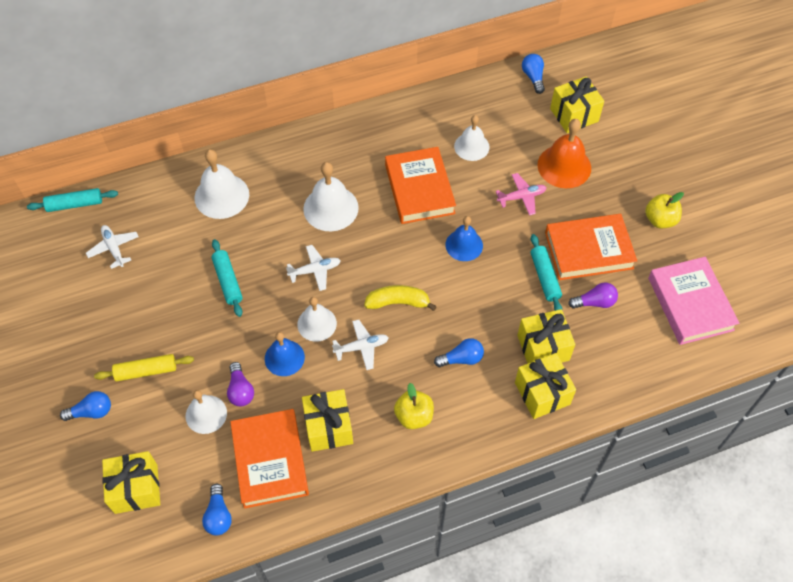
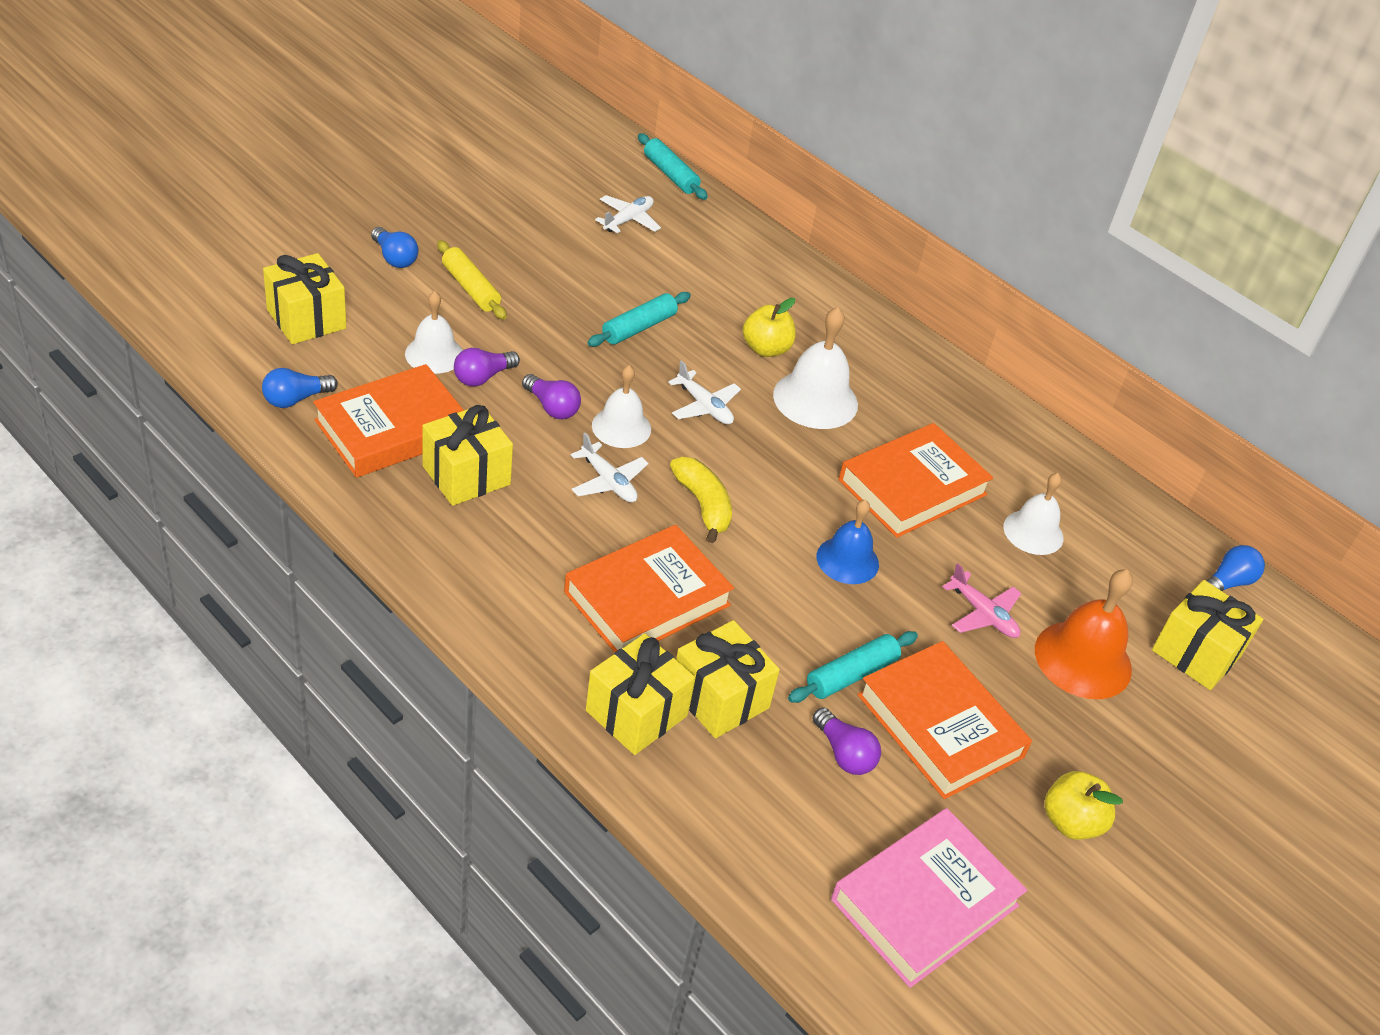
camera: 60 degrees right, 15 degrees down
white bell [194,149,249,219] -> none
blue bell [265,332,305,376] -> purple light bulb [522,374,581,419]
yellow apple [394,383,434,429] -> yellow apple moved to [743,298,796,357]
blue light bulb [434,338,484,367] -> orange book [564,525,734,653]

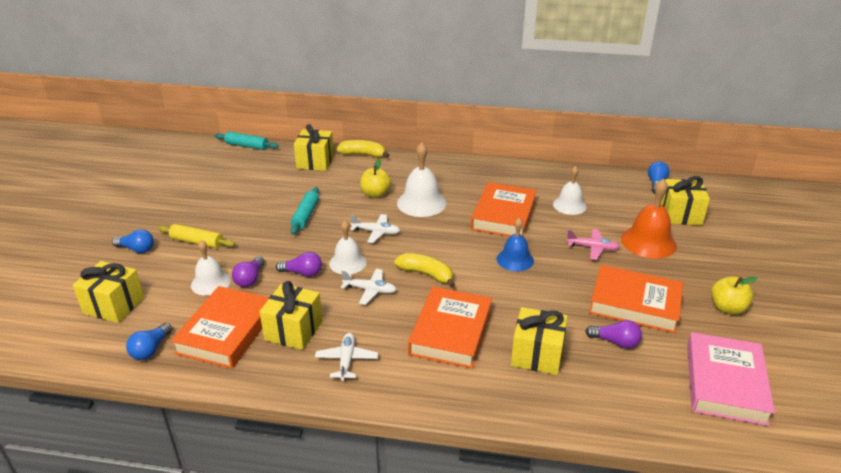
camera: 30 degrees left, 10 degrees down
yellow gift [586,634,695,755] -> yellow gift moved to [294,124,334,171]
white plane [595,195,661,233] -> white plane moved to [315,333,378,381]
turquoise rolling pin [788,631,918,703] -> none
none -> yellow banana [336,140,389,158]

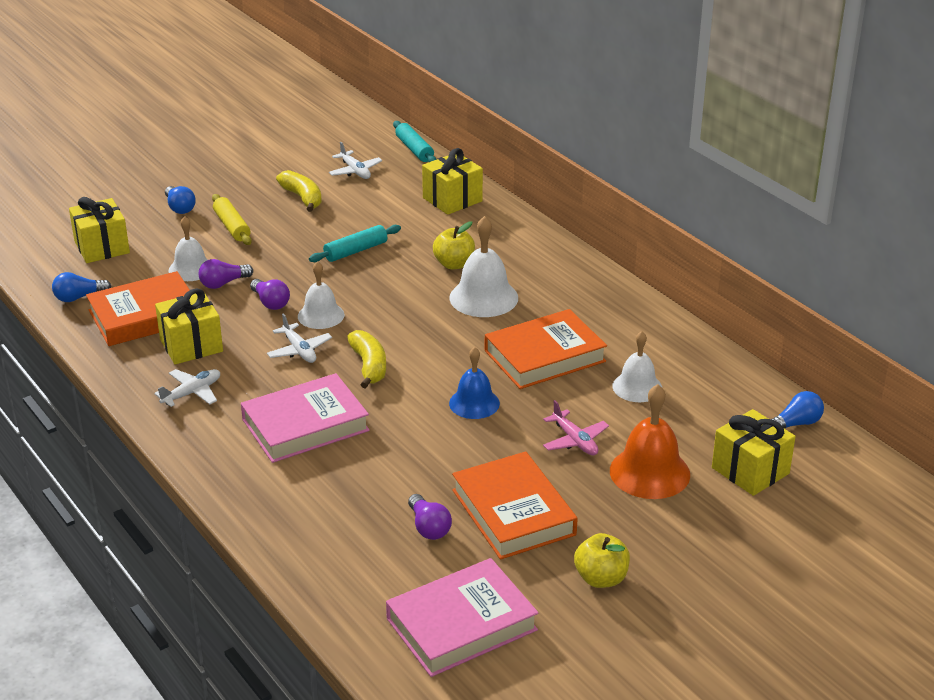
camera: 45 degrees right, 0 degrees up
yellow banana [336,140,389,158] -> yellow banana moved to [276,170,322,212]
white plane [350,214,400,243] -> white plane moved to [329,142,382,179]
orange book [408,287,492,369] -> pink book [241,373,370,463]
yellow gift [511,307,567,375] -> none

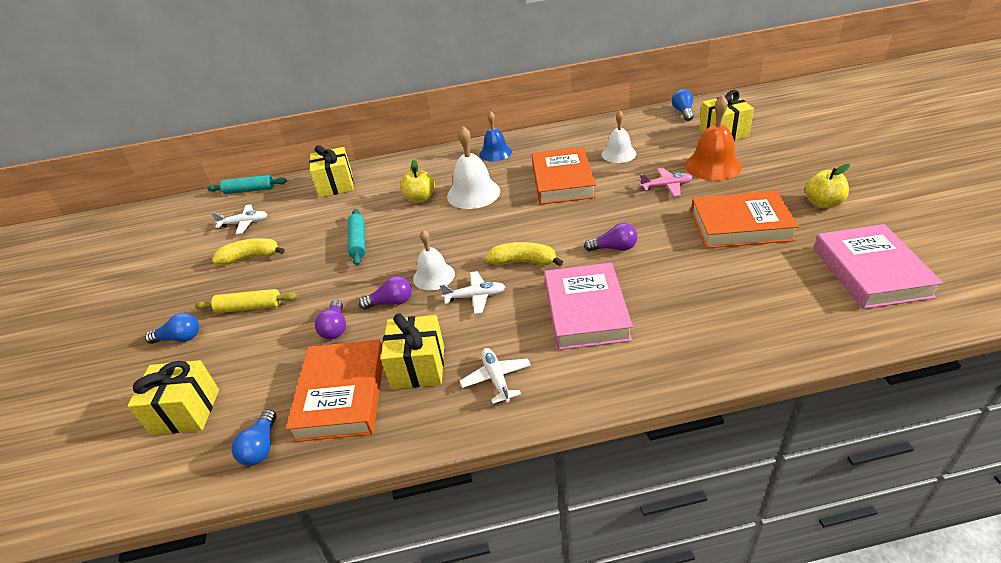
camera: 60 degrees left, 5 degrees up
white bell [169,216,208,281] -> none
purple light bulb [408,494,452,540] -> purple light bulb moved to [584,223,638,252]
blue bell [449,347,500,419] -> blue bell moved to [479,111,512,161]

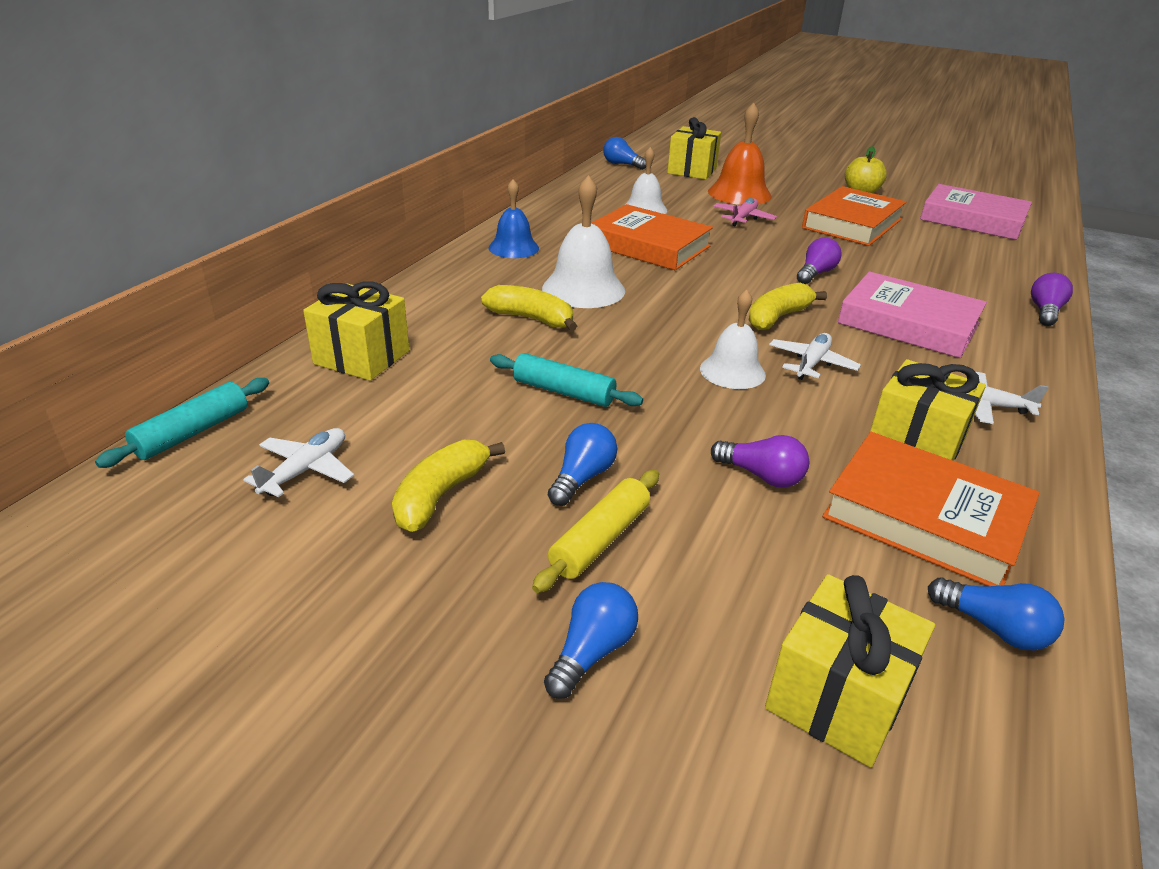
camera: 60 degrees left, 5 degrees down
purple light bulb [358,276,412,310] -> purple light bulb moved to [1031,273,1073,326]
yellow apple [400,160,435,203] -> yellow banana [481,285,577,331]
none -> blue light bulb [548,423,617,506]

